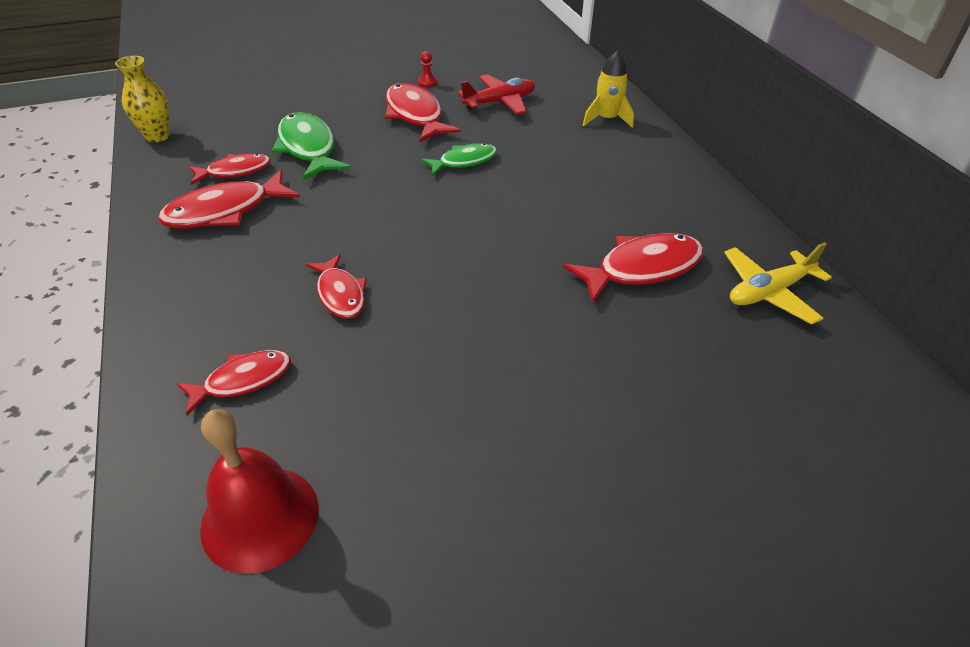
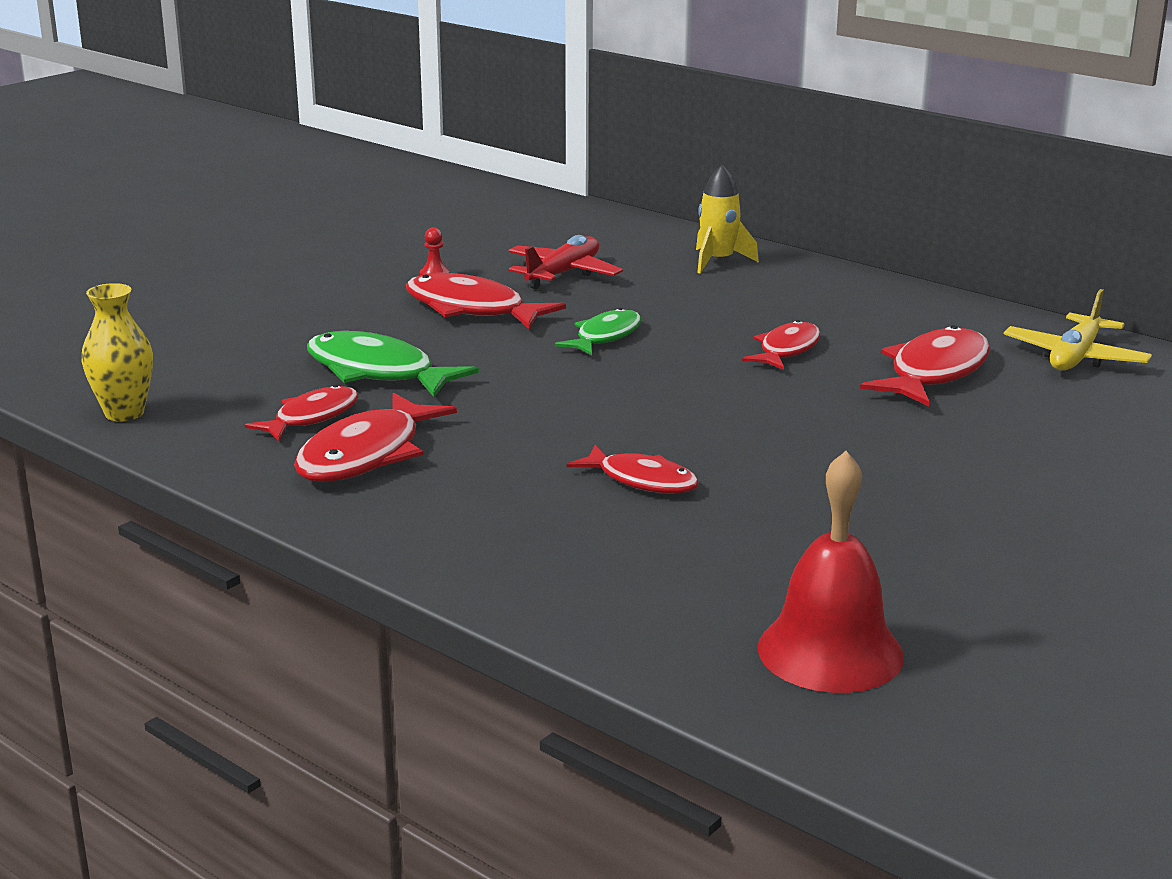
camera: 30 degrees left, 20 degrees down
red fish [177,350,291,415] -> red fish moved to [742,320,821,370]

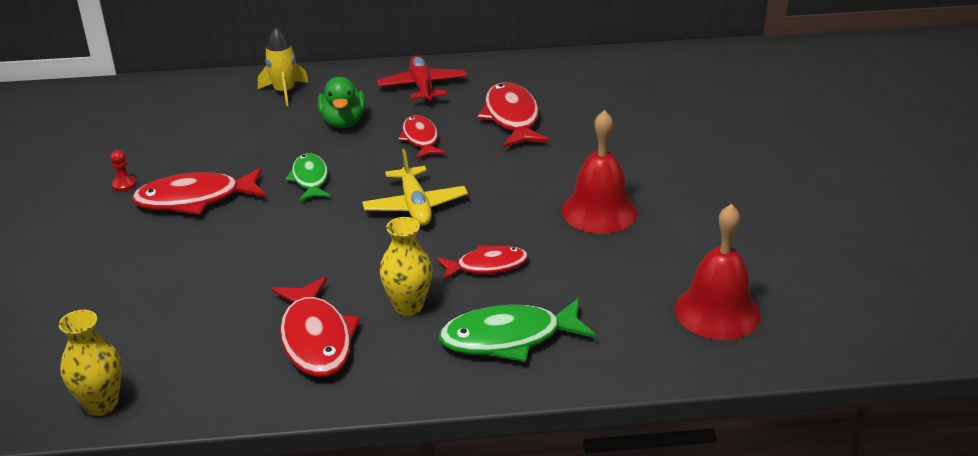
camera: 45 degrees left, 10 degrees up
red fish [245,385,358,441] -> none
green fish [307,331,479,397] -> green fish moved to [439,298,596,362]
red plane [508,235,623,289] -> red plane moved to [377,56,467,105]
yellow plane [1004,289,1152,371] -> yellow plane moved to [362,149,468,226]
none -> green duck [317,77,366,128]
none -> yellow vase [380,217,433,316]
none -> red bell [562,110,638,234]

